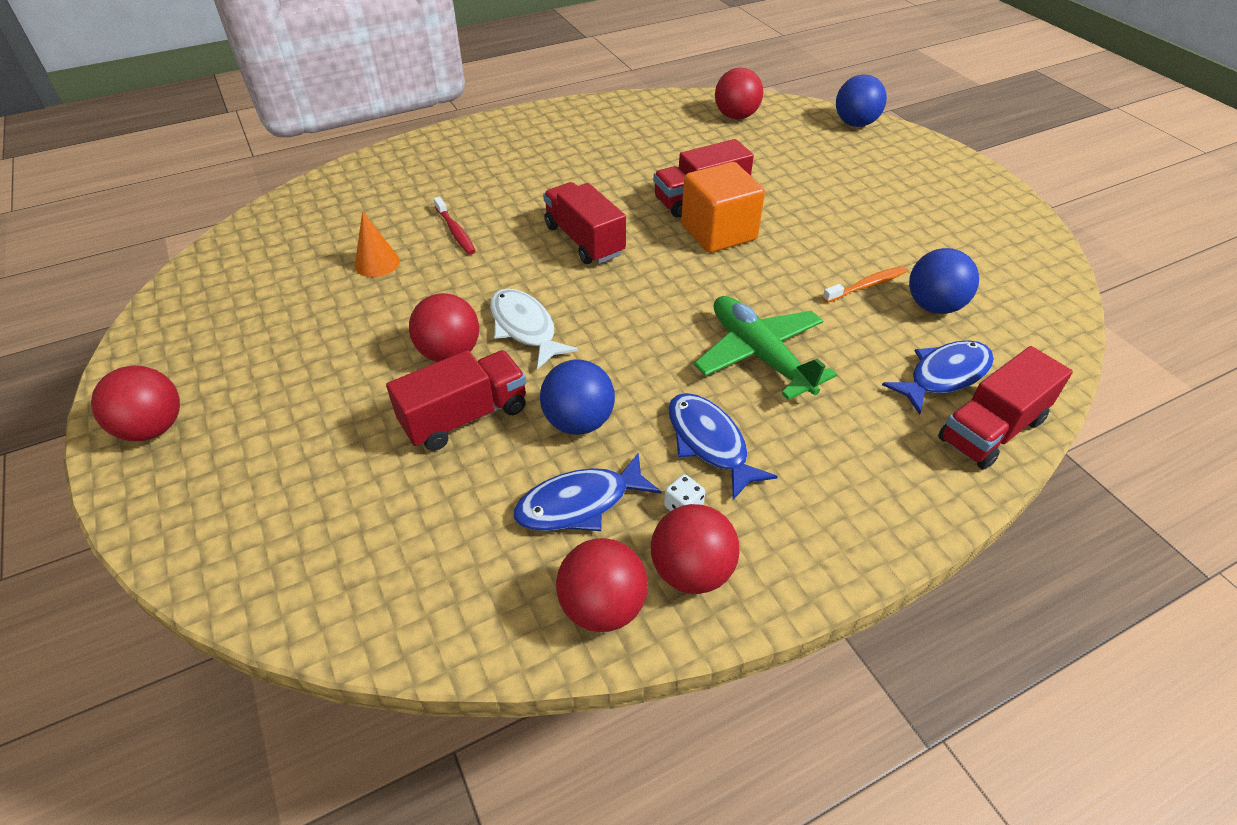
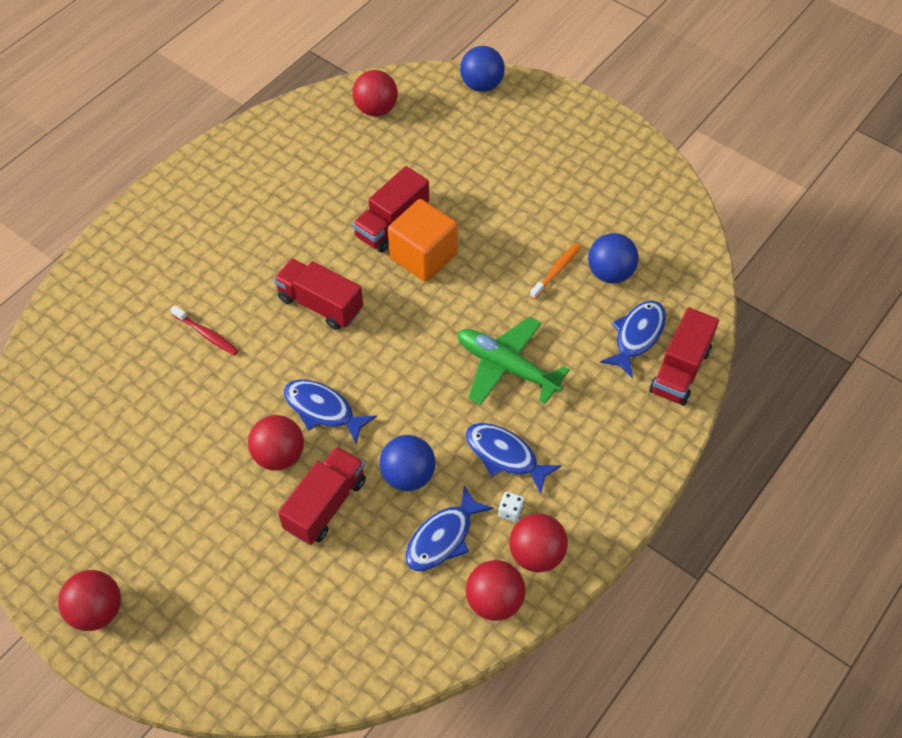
camera: 25 degrees left, 10 degrees up
orange cone [355,211,400,277] -> none
white fish [490,288,578,369] -> blue fish [284,379,377,444]

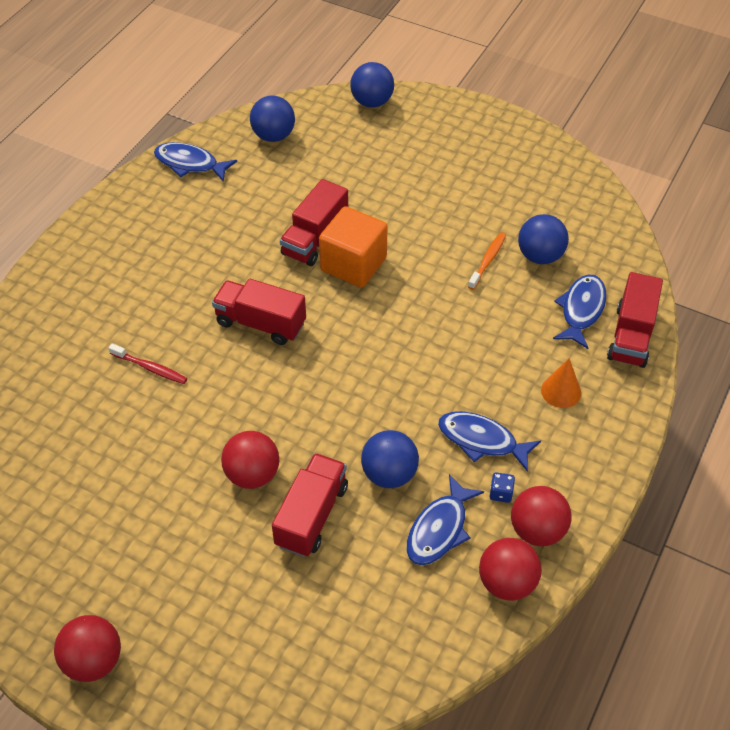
camera: 10 degrees left, 5 degrees down
blue fish [284,379,377,444] -> blue fish moved to [154,142,237,182]
red ball [352,70,398,117] -> blue ball [250,95,295,142]
green plane [457,317,570,405] -> none
white dice [498,492,524,522] -> blue dice [490,472,515,503]
none -> orange cone [541,358,581,408]

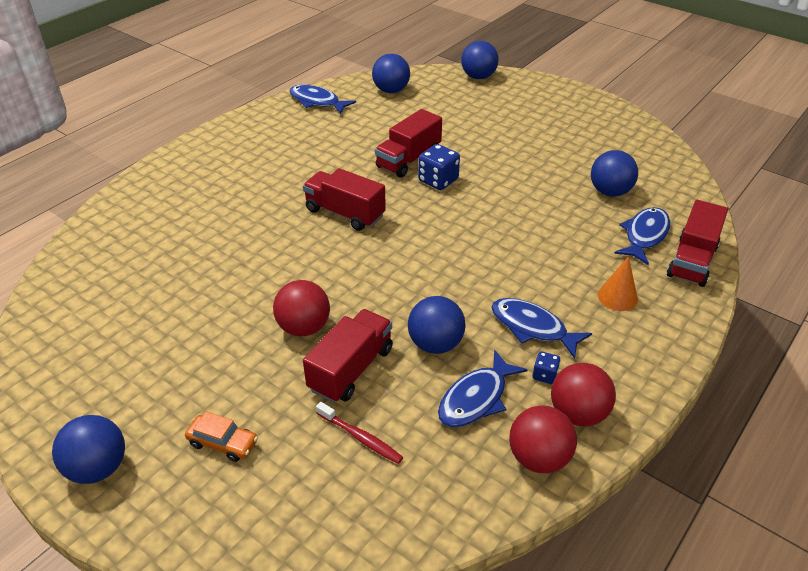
camera: 10 degrees right, 10 degrees down
red ball [54,615,121,682] -> blue ball [52,415,125,484]
red toothbrush [108,343,187,384] -> red toothbrush moved to [316,402,403,464]
orange cube [319,206,388,288] -> blue dice [418,144,460,190]
orange toothbrush [468,233,506,290] -> none
none -> orange car [185,411,258,462]

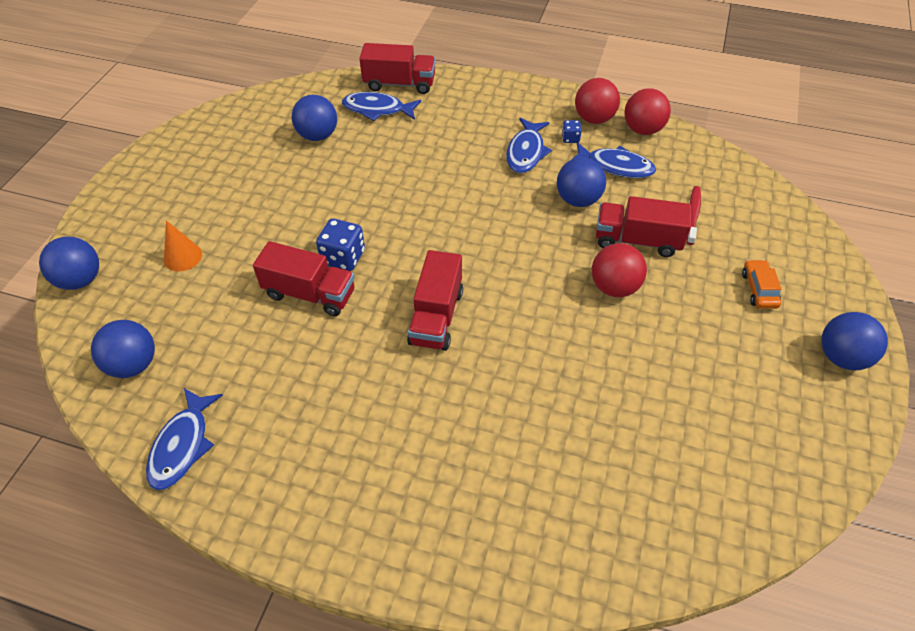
camera: 110 degrees left, 10 degrees up
orange cone [598,256,638,311] -> orange cone moved to [164,220,202,271]

